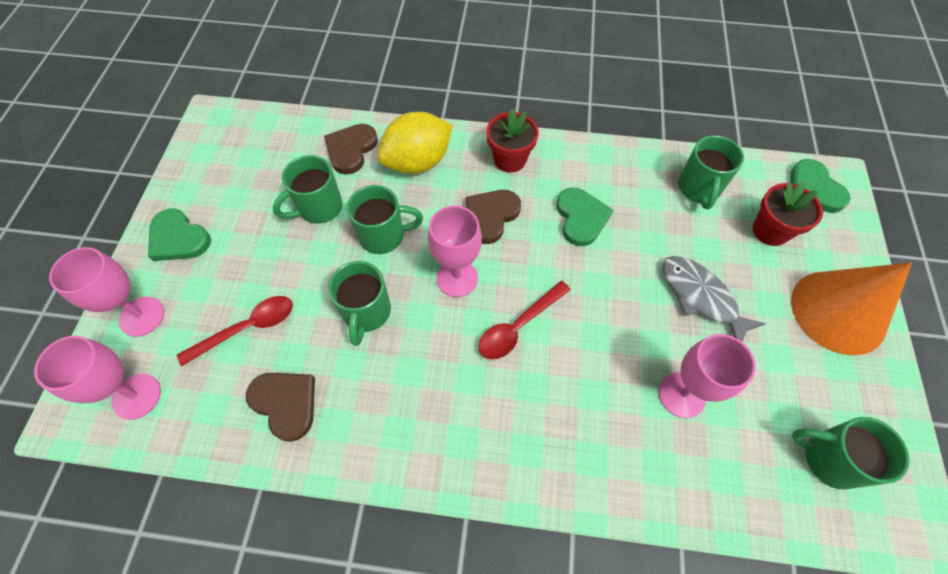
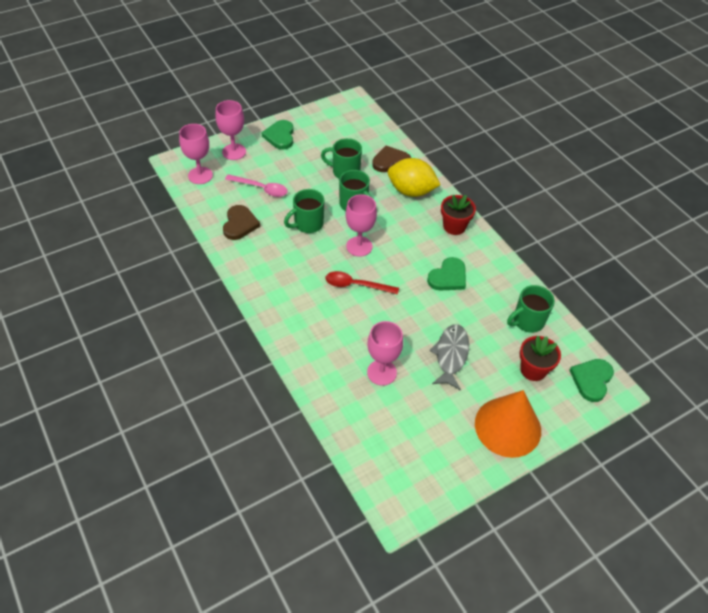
camera: 50 degrees right, 10 degrees down
red spoon [177,296,293,366] -> pink spoon [225,174,288,197]
brown heart [466,190,521,244] -> none
green mug [792,417,910,490] -> none

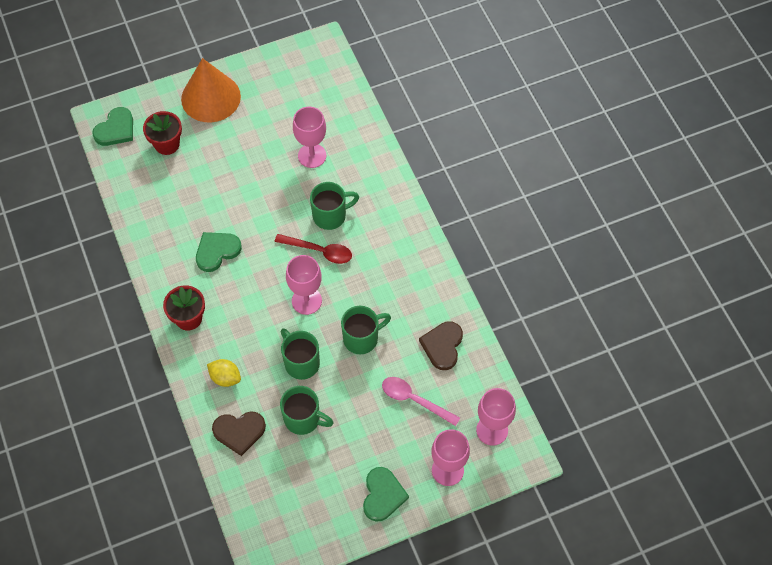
camera: 170 degrees left, 10 degrees up
yellow lemon [388,158,441,197] -> yellow lemon [207,359,241,387], size x0.56
grey fish [429,324,469,390] -> none
green mug [507,285,555,333] -> green mug moved to [310,182,359,230]

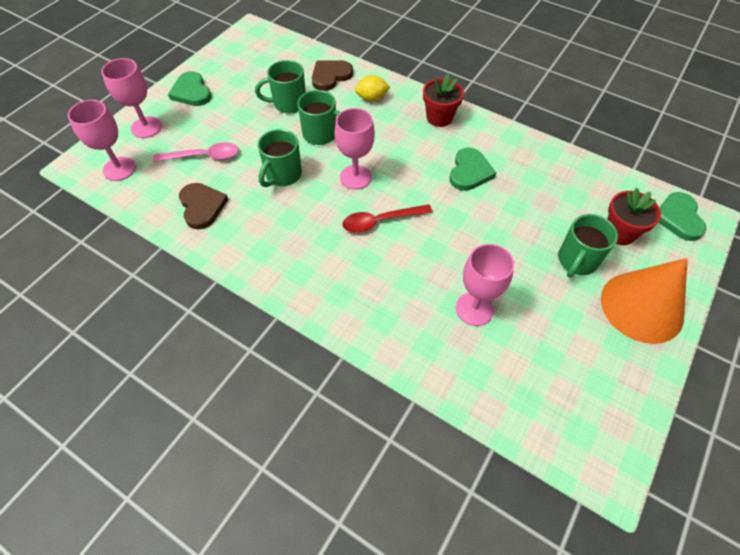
camera: 145 degrees right, 5 degrees down
green mug [310,182,359,230] -> green mug moved to [558,214,618,277]

